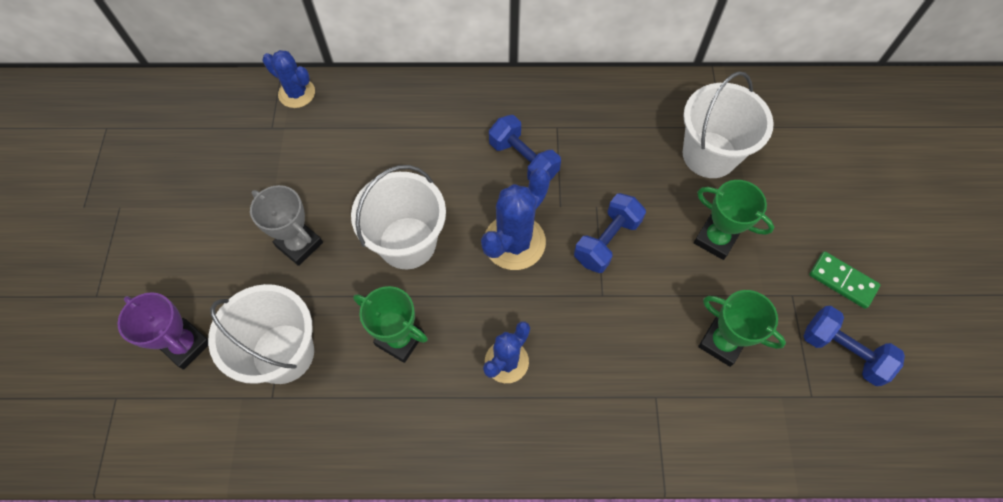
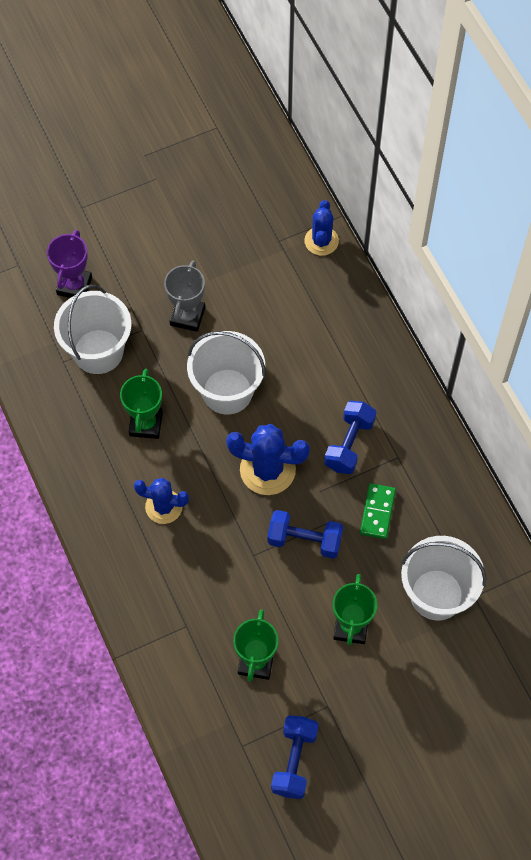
camera: 65 degrees right, 0 degrees up
green domino [809,251,881,309] -> green domino moved to [360,483,396,539]

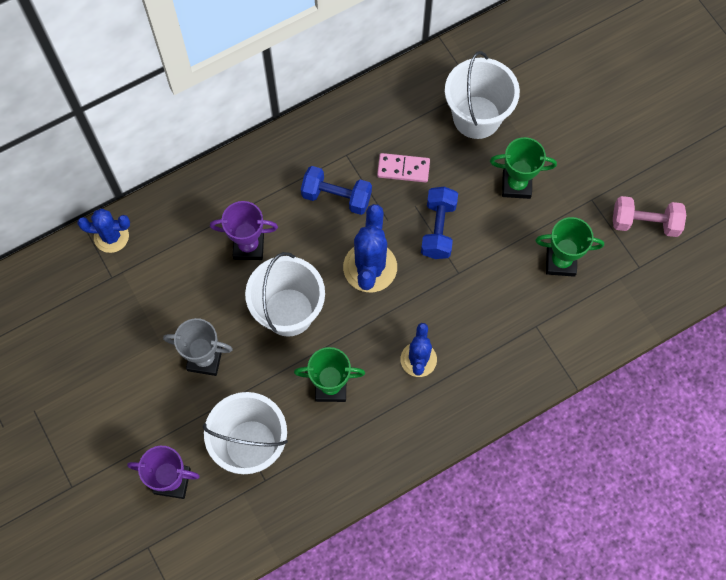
camera: 95 degrees left, 5 degrees up
blue dumbbell [271,716,318,799] -> pink dumbbell [613,196,686,237]
green domino [360,483,396,539] -> pink domino [377,153,430,183]
none -> purple trophy [210,201,278,260]

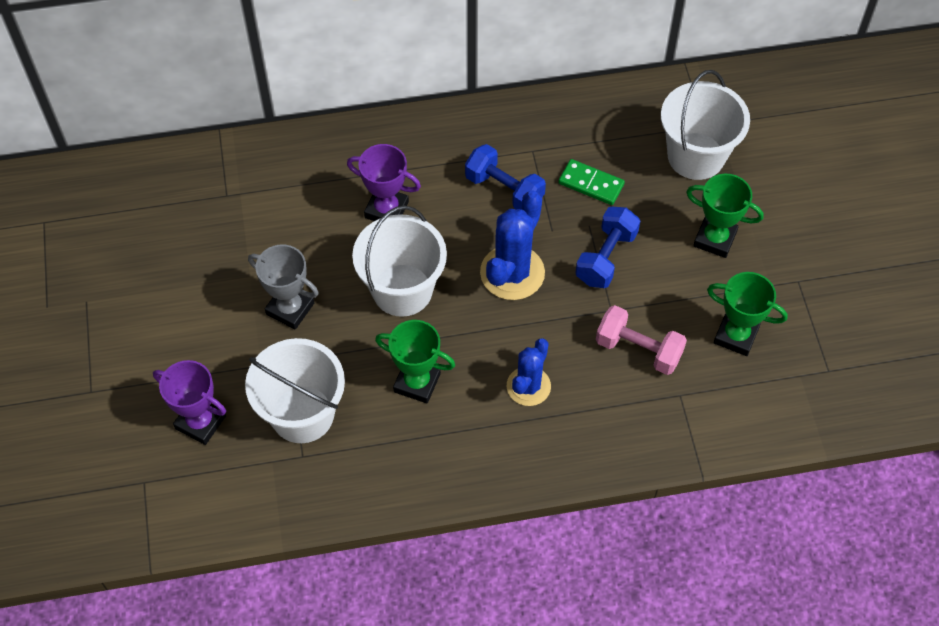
camera: 20 degrees right, 10 degrees down
blue cactus [77,208,130,253] -> none
pink domino [377,153,430,183] -> green domino [558,159,625,205]
pink dumbbell [613,196,686,237] -> pink dumbbell moved to [596,305,687,375]

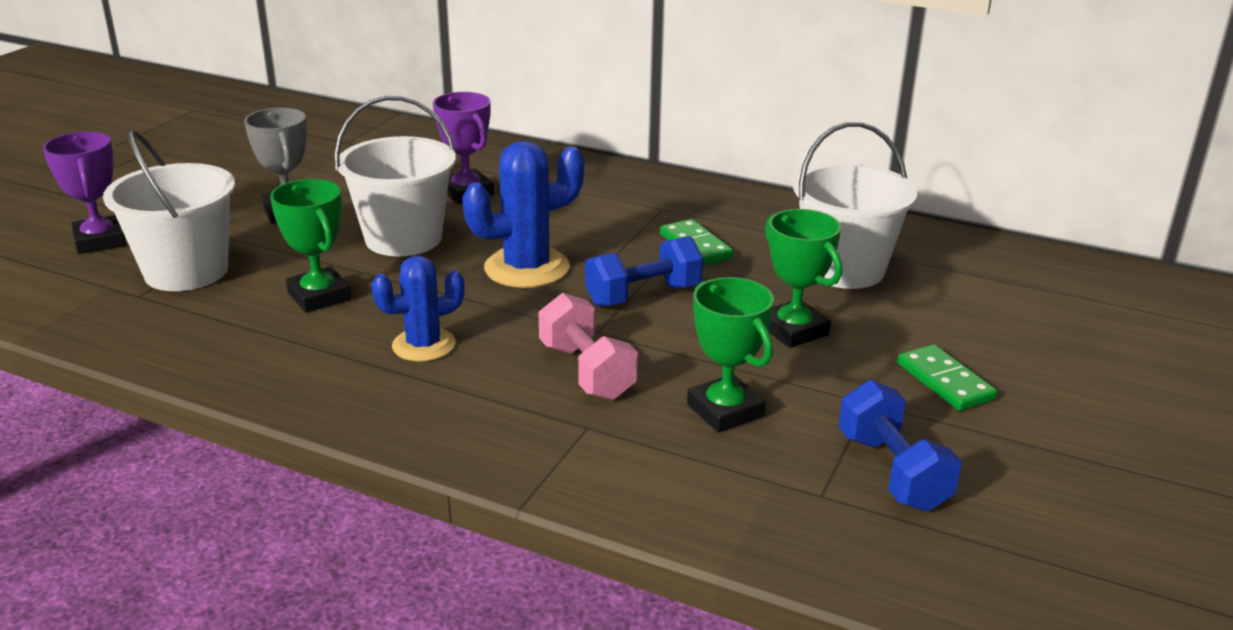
camera: 35 degrees right, 30 degrees down
blue dumbbell [465,144,546,209] -> blue dumbbell moved to [838,380,962,511]
none -> green domino [897,344,997,411]

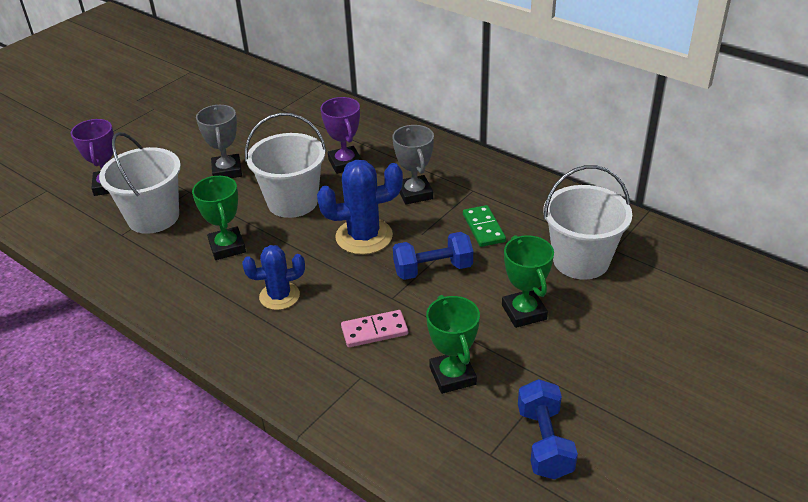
camera: 15 degrees right, 10 degrees up
pink dumbbell [538,293,638,400] -> pink domino [341,310,408,347]
green domino [897,344,997,411] -> none
none -> grey trophy [392,125,434,205]

